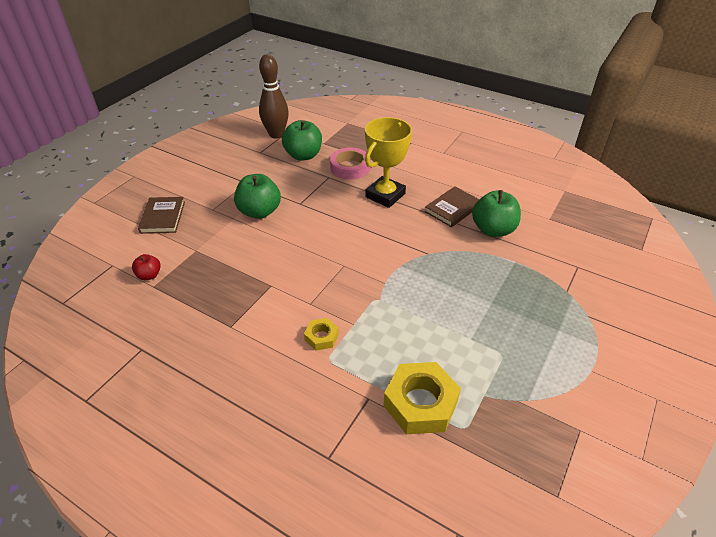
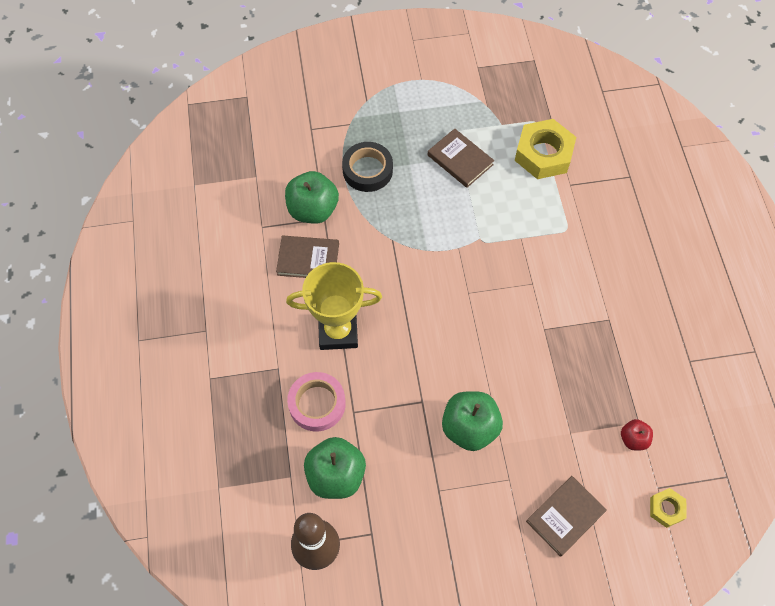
camera: 130 degrees left, 20 degrees up
yellow nut [304,318,339,351] -> yellow nut moved to [650,488,687,528]
none -> black tape [342,142,393,192]
none -> brown book [428,128,494,188]

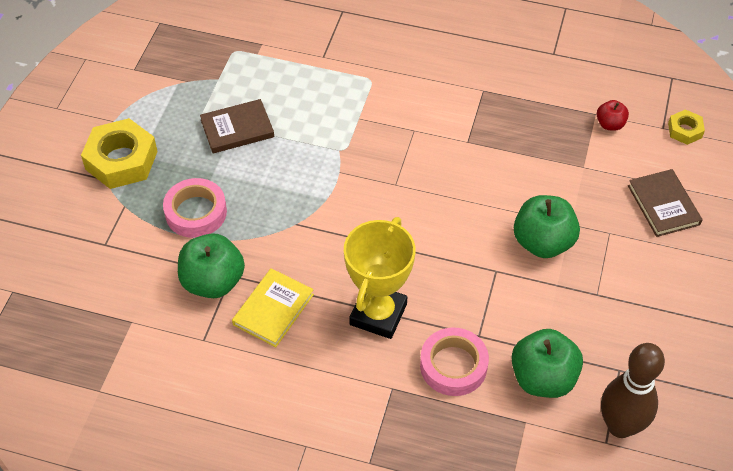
camera: 65 degrees left, 10 degrees down
brown book [276,236,339,278] -> yellow book [232,268,314,347]
black tape [342,142,393,192] -> pink tape [163,178,227,238]
yellow nut [515,119,576,179] -> yellow nut moved to [81,118,158,189]

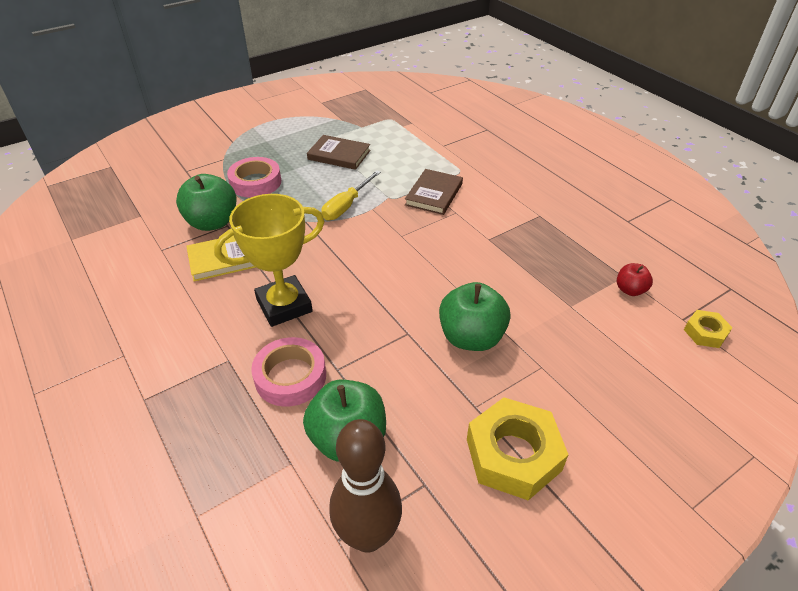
camera: 40 degrees right, 10 degrees down
yellow nut [81,118,158,189] -> yellow nut moved to [467,397,568,500]
brown book [628,169,702,237] -> brown book moved to [405,169,463,215]
none -> yellow screwdriver [321,170,381,220]

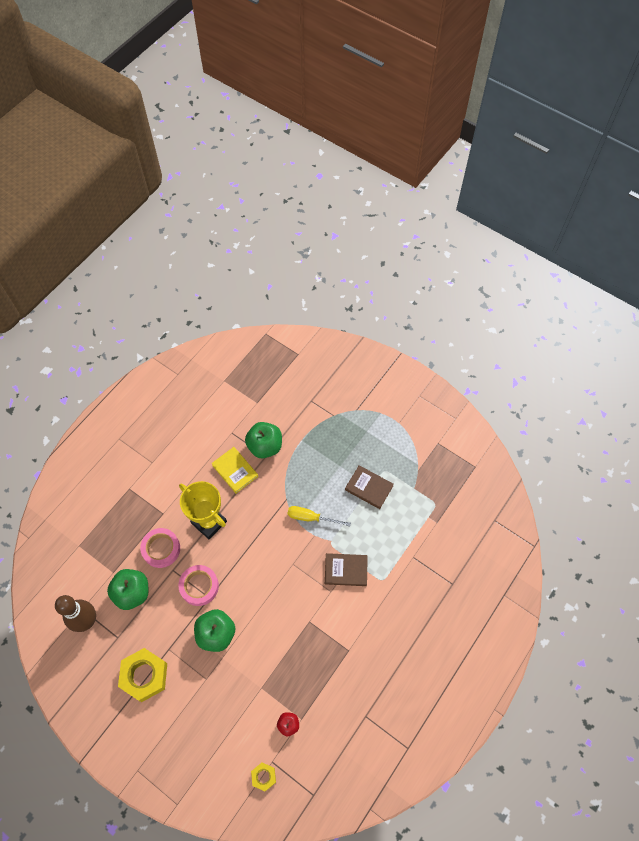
camera: 70 degrees right, 20 degrees up
pink tape [227,157,281,198] -> pink tape moved to [178,565,219,606]
brown book [307,135,370,170] -> brown book turned 60 degrees counterclockwise [345,465,394,509]

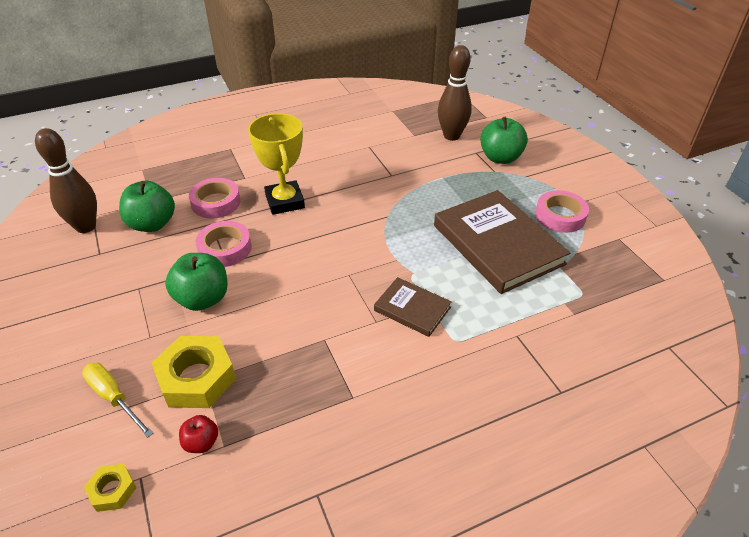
camera: 30 degrees right, 20 degrees down
yellow nut [118,648,167,702] -> yellow nut moved to [152,336,236,408]
yellow book [211,447,258,493] -> none
green apple [245,422,282,458] -> green apple moved to [480,117,528,164]
yellow screwdriver [288,506,351,526] -> yellow screwdriver moved to [82,363,153,438]
brown book [345,465,394,509] -> brown book [434,190,570,294], size x1.97
none -> brown bowling pin [438,45,472,141]
none -> pink tape [535,190,589,233]

